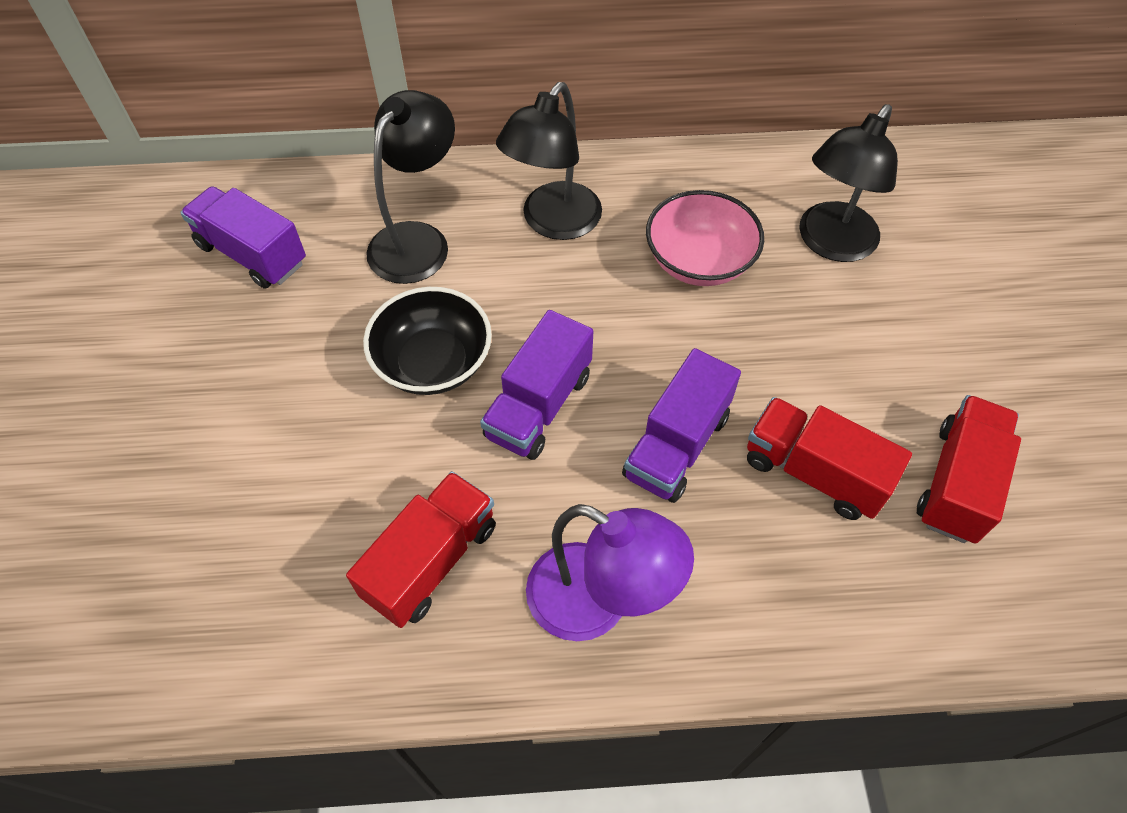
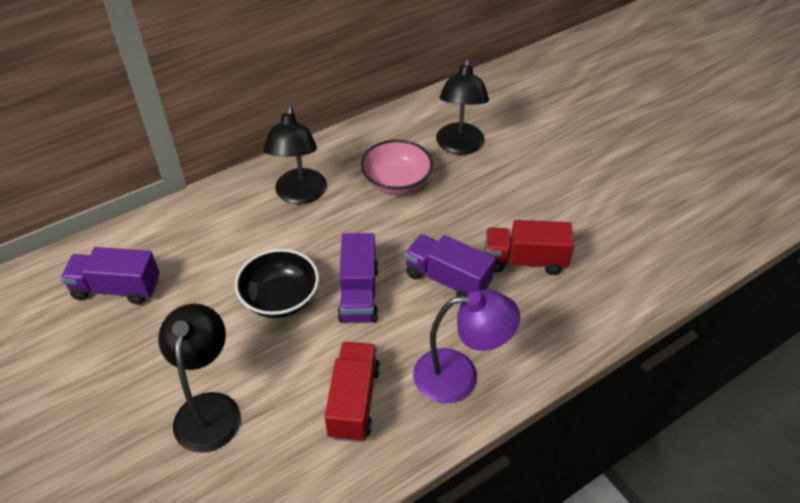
camera: 30 degrees left, 10 degrees down
black lamp [366,90,455,284] -> black lamp moved to [158,303,241,453]
purple truck [622,348,741,503] -> purple truck turned 120 degrees clockwise [405,234,495,297]
red truck [917,395,1021,544] -> none

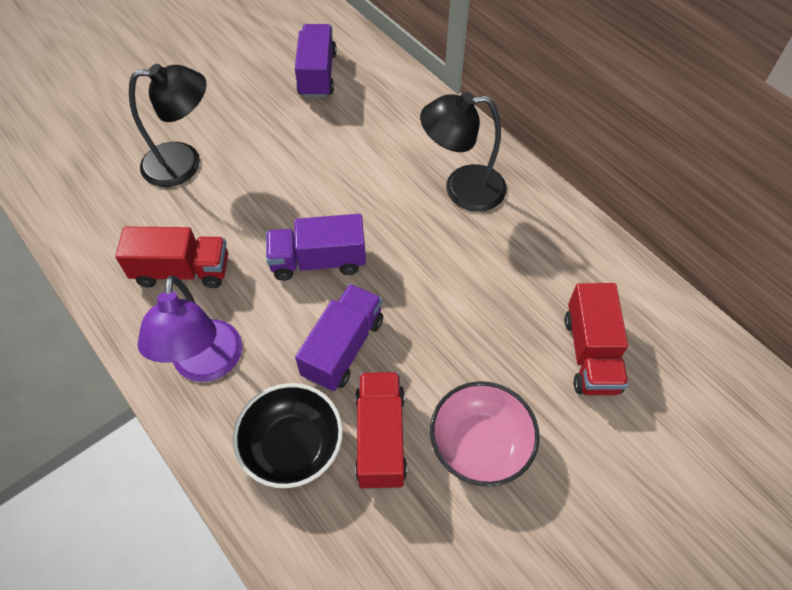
camera: 85 degrees right, 10 degrees up
black bowl [235,249,319,318] -> black bowl moved to [233,383,343,488]
pink bowl [360,140,433,195] -> pink bowl moved to [430,381,540,486]
black lamp [436,58,489,155] -> red truck [565,283,628,395]

